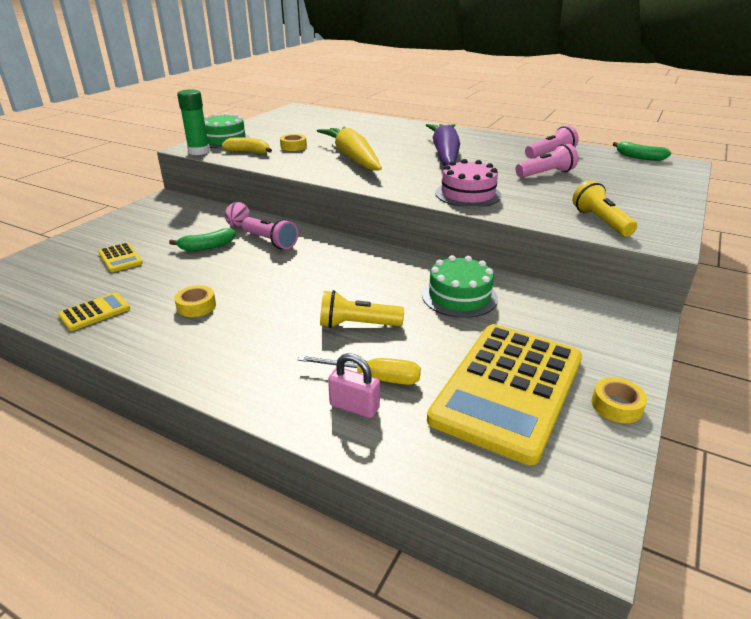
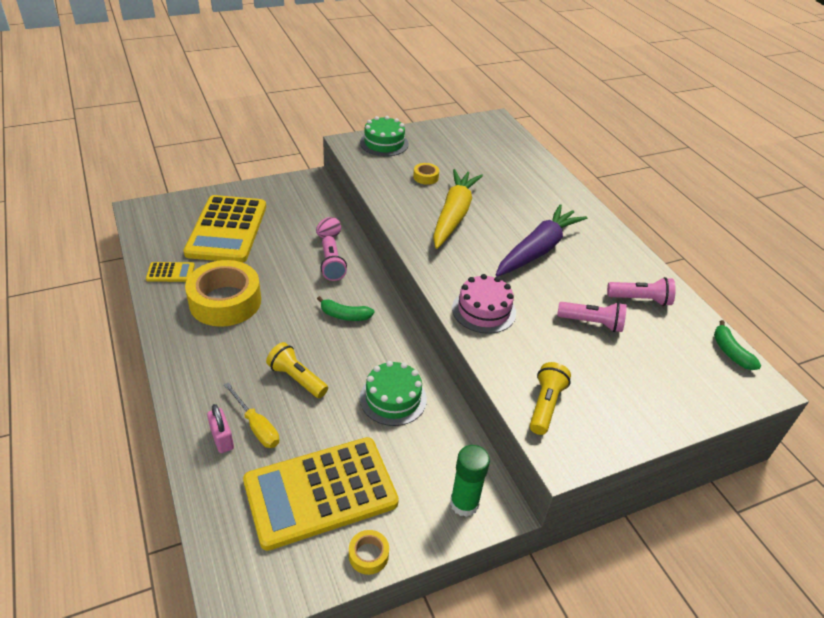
camera: 35 degrees right, 10 degrees up
yellow calculator [98,242,143,272] -> yellow calculator [184,195,266,263], size x2.42
green banana [169,228,236,251] -> green banana moved to [317,296,374,321]
yellow tape [174,285,216,317] -> yellow tape [185,260,261,327], size x2.39
green glue stick [177,89,210,155] -> green glue stick moved to [450,445,490,517]
yellow banana [222,137,272,153] -> none

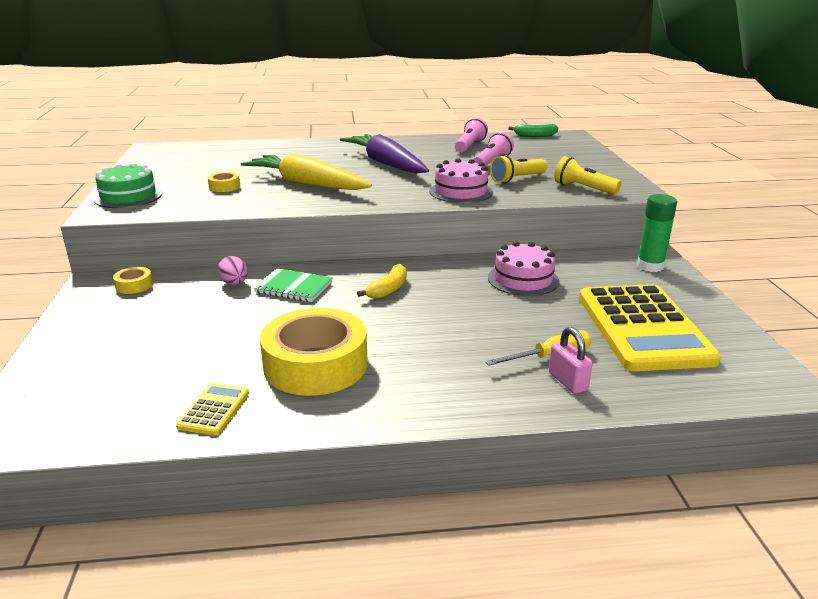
camera: 70 degrees left, 15 degrees down
yellow calculator [184,195,266,263] -> none
pink padlock [207,404,234,453] -> pink padlock turned 75 degrees clockwise [549,327,593,394]
yellow flashlight [266,342,328,398] -> yellow flashlight moved to [490,155,548,184]
green banana [317,296,374,321] -> yellow banana [357,264,407,299]
pink flashlight [320,236,347,281] -> green notebook [254,268,333,302]
yellow tape [349,530,389,575] -> yellow tape moved to [113,267,153,294]
green cake [360,361,427,426] -> pink cake [488,241,560,296]

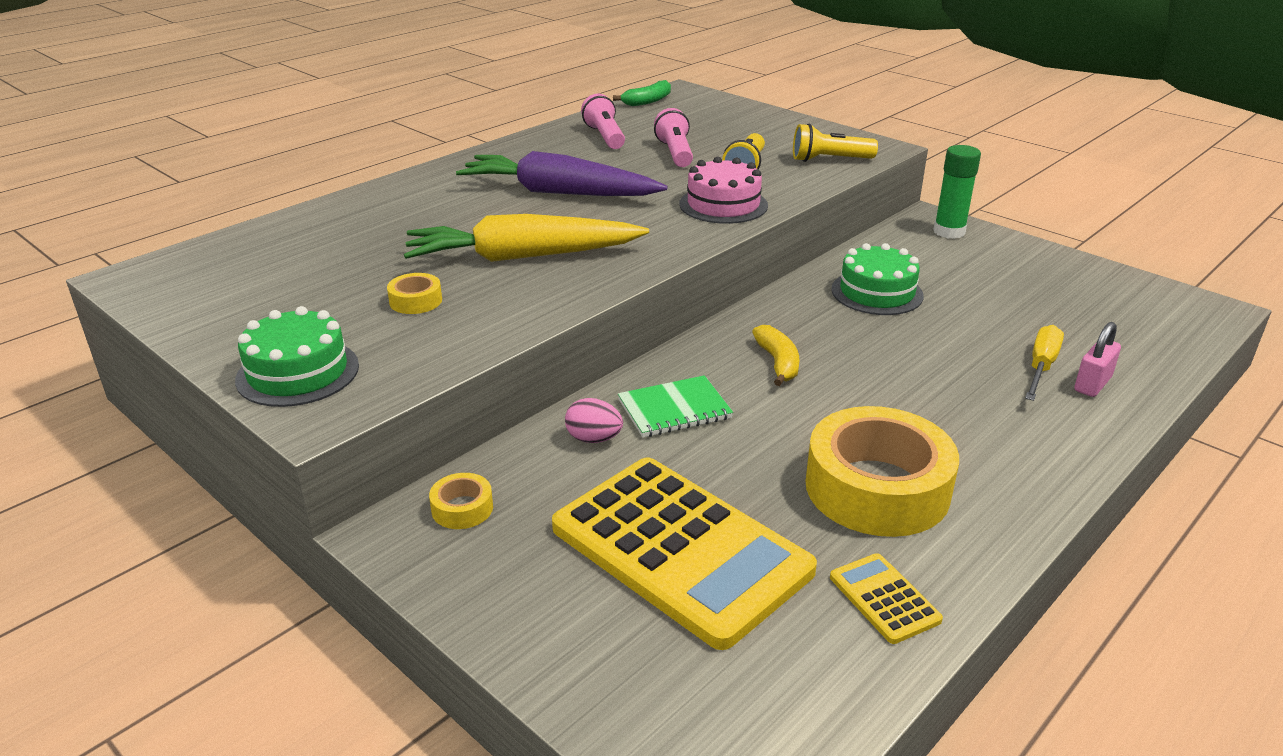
camera: 40 degrees left, 5 degrees up
pink cake [488,241,560,296] -> green cake [831,243,924,315]
pink padlock [549,327,593,394] -> pink padlock turned 75 degrees counterclockwise [1074,322,1121,397]
yellow calculator [579,284,721,371] -> yellow calculator moved to [552,457,817,650]

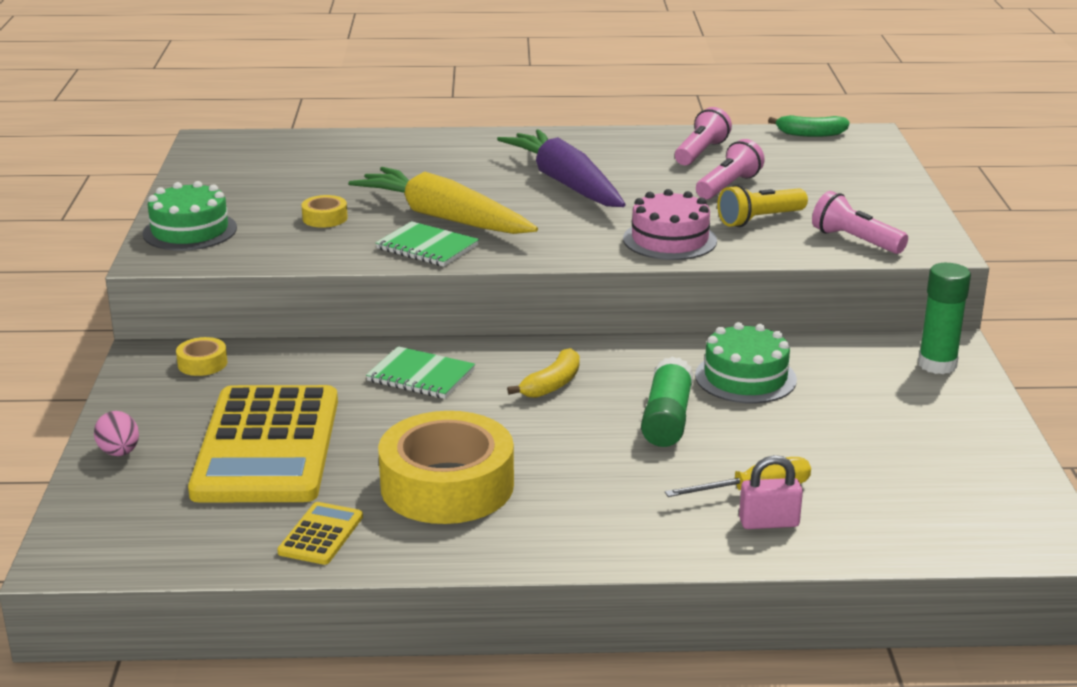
camera: 45 degrees right, 5 degrees down
pink egg [565,398,623,443] -> pink egg moved to [94,411,139,456]
yellow flashlight [793,124,878,162] -> pink flashlight [812,191,908,254]
none -> green notebook [375,221,479,267]
none -> green glue stick [641,357,694,447]

